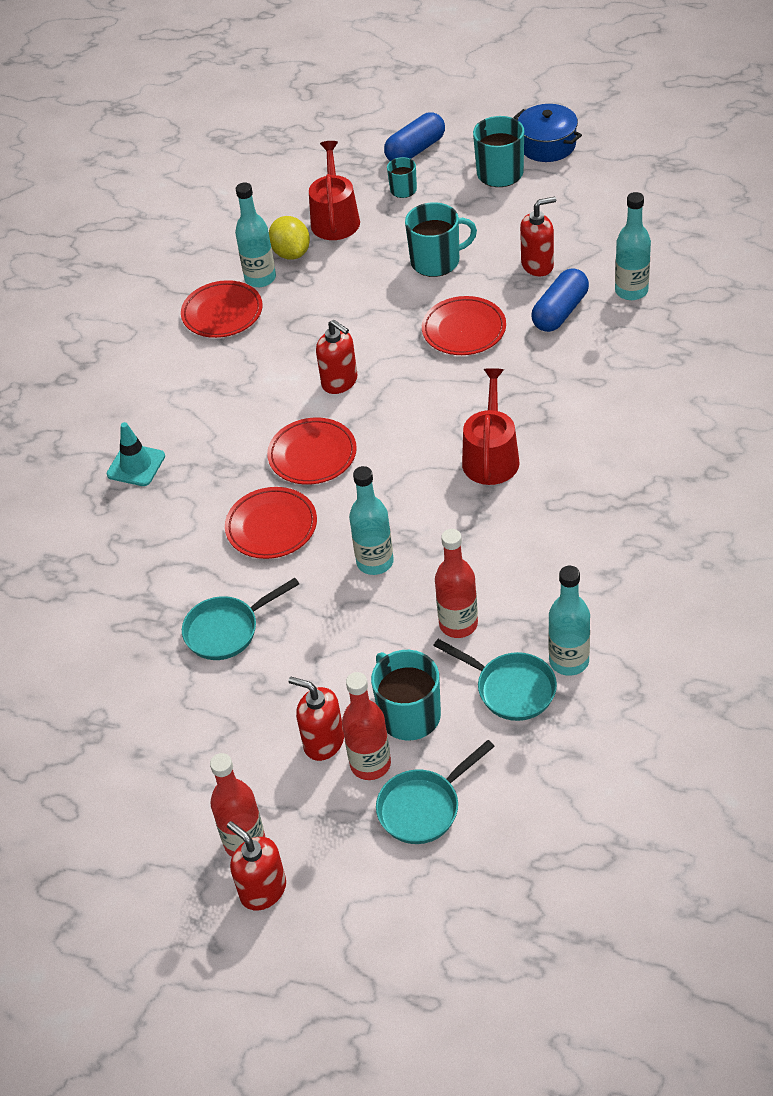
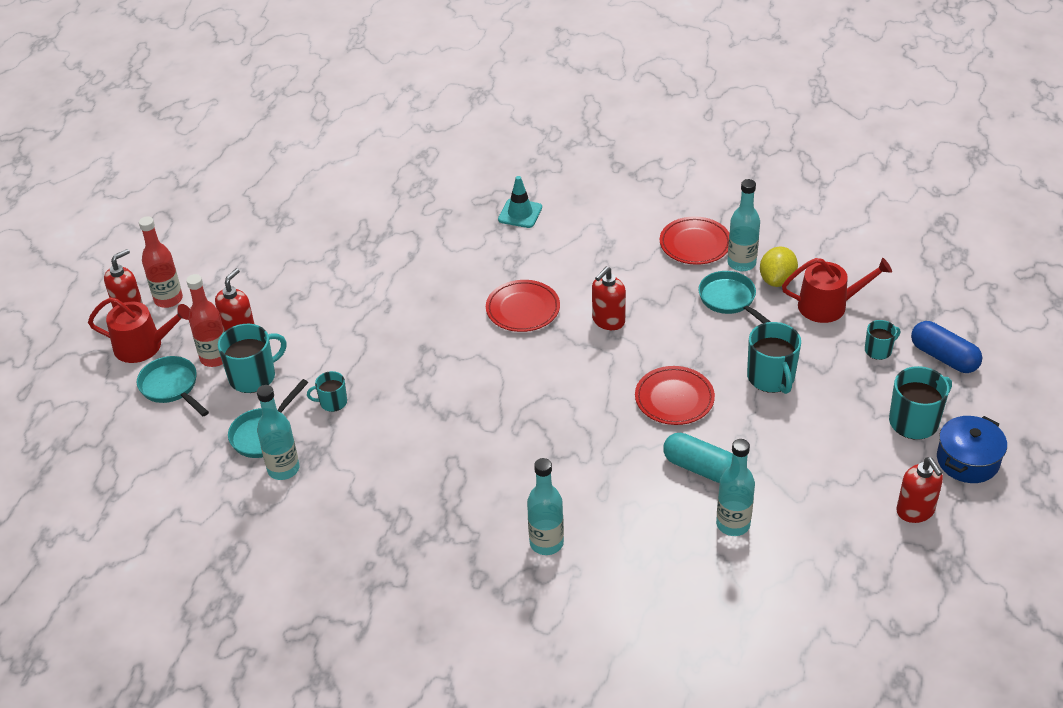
camera: 85 degrees right, 5 degrees down
turquoise pan [182,578,299,660] -> turquoise pan moved to [698,271,771,323]
red plate [225,487,317,559] -> none
yellow lemon [269,216,310,260] -> yellow lemon turned 45 degrees counterclockwise [760,246,798,287]
turquoise bottle [349,466,394,575] -> turquoise bottle moved to [527,458,564,555]
red bottle [435,529,478,638] -> turquoise mug [307,371,347,412]
red watering can [462,368,520,485] -> red watering can moved to [88,297,190,363]
red soap dispenser [520,197,556,276] -> red soap dispenser moved to [896,457,943,523]
blue capsule [531,268,589,332] -> turquoise capsule [663,433,733,483]

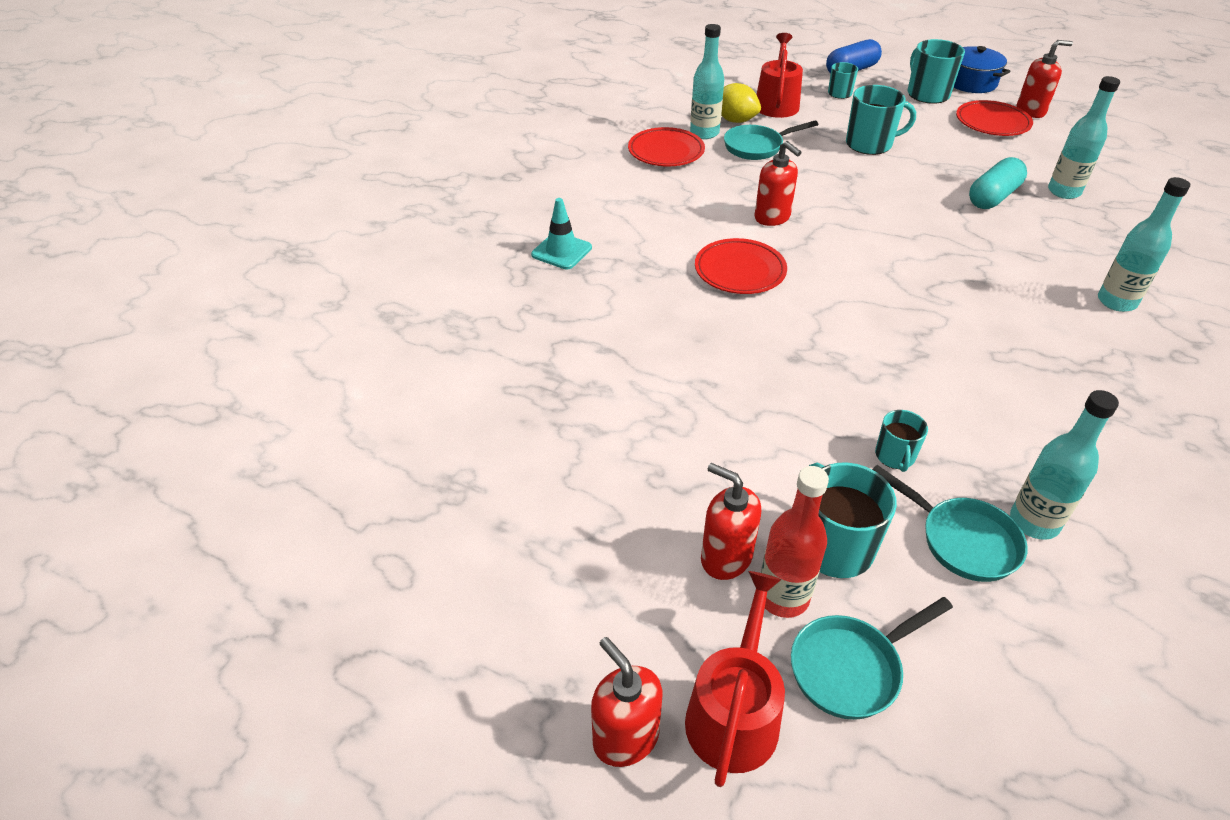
camera: 80 degrees left, 0 degrees up
red bottle [139,216,183,308] -> none
red plate [635,366,715,425] -> red plate moved to [956,100,1033,136]

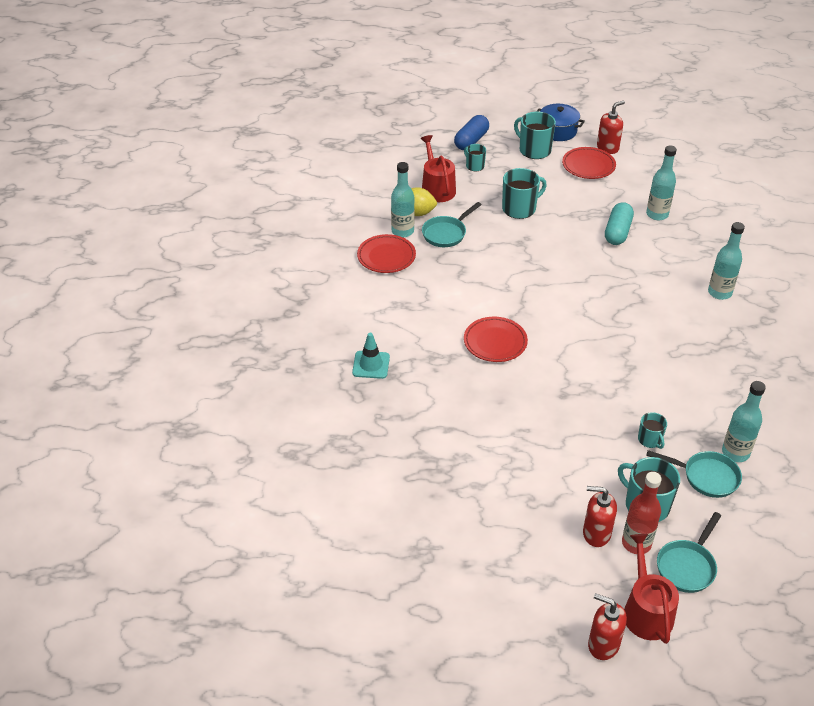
camera: 25 degrees left, 0 degrees up
red soap dispenser [755,141,802,226] -> none

